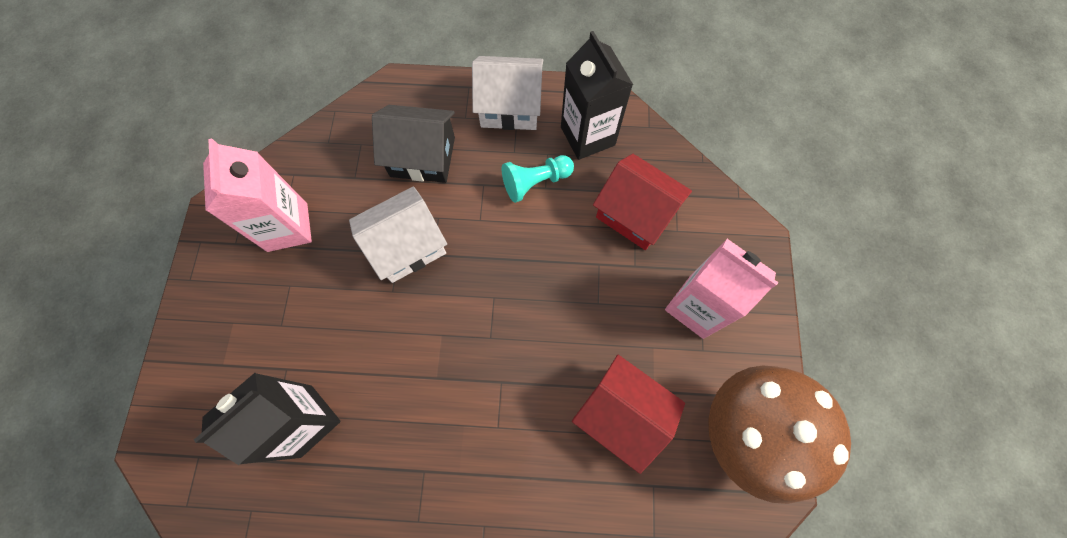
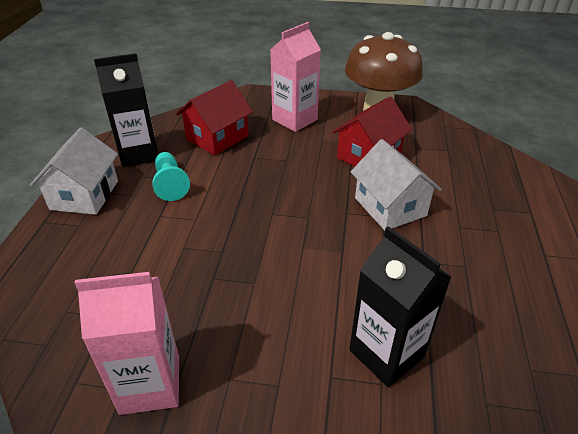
camera: 85 degrees left, 30 degrees down
white house [349,186,447,283] -> white house moved to [351,139,442,231]
black house [372,105,455,183] -> none

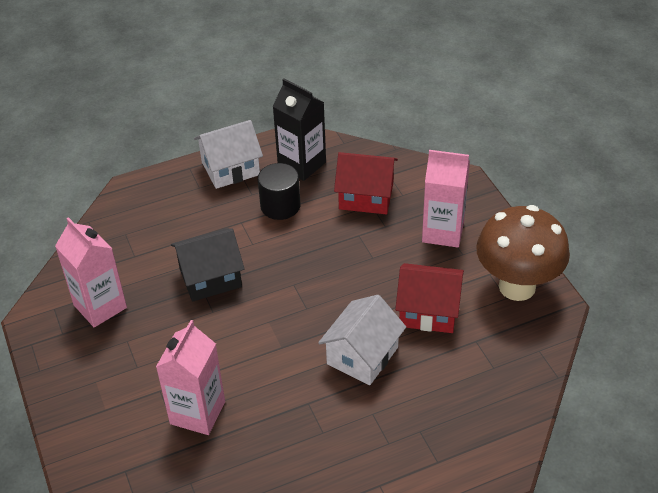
camera: 60 degrees right, 5 degrees up
turquoise pawn [152,152,190,201] -> black cylinder [258,163,300,220]
black carton [349,226,451,387] -> pink carton [156,320,225,435]
none -> black house [171,228,245,302]

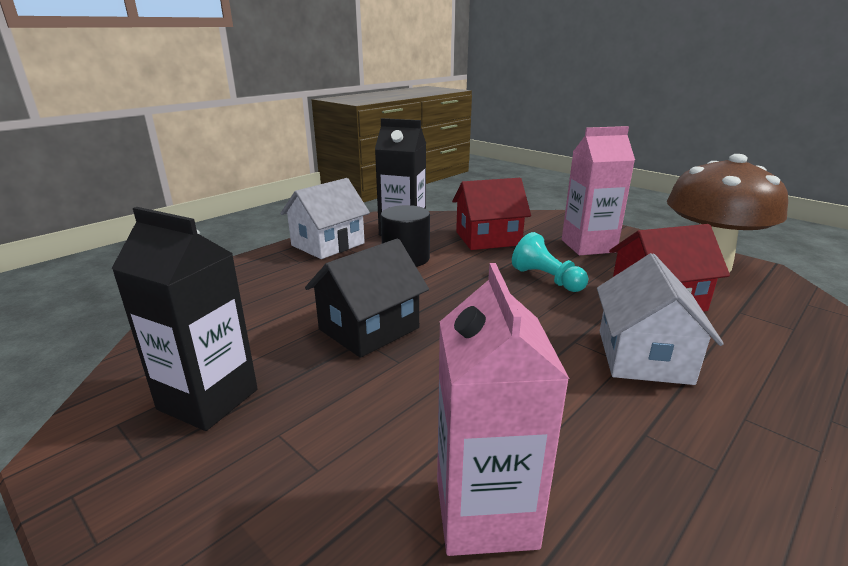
camera: 25 degrees left, 20 degrees down
pink carton [55,217,127,327] -> black carton [111,207,258,431]
none -> turquoise pawn [512,232,588,292]

